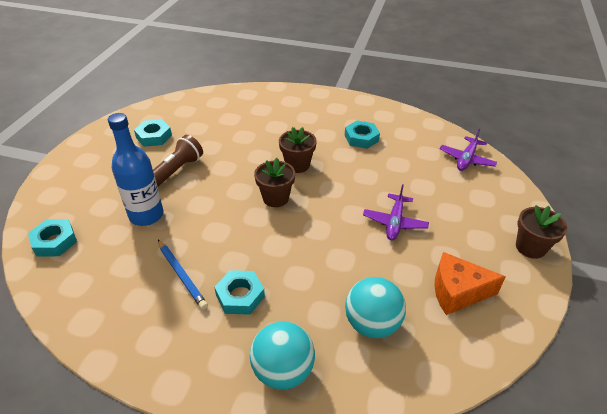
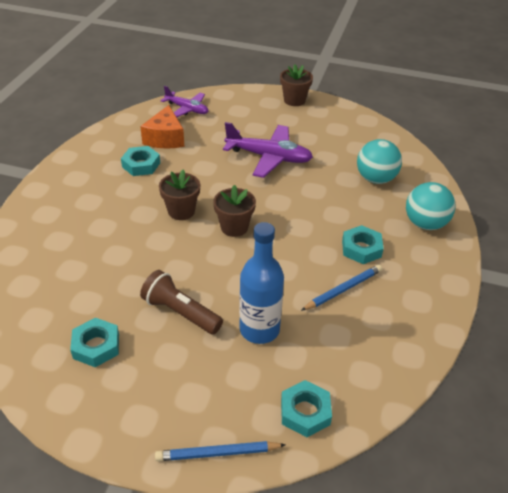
camera: 90 degrees left, 0 degrees up
purple plane [363,184,429,240] -> purple plane [223,122,313,178], size x1.57
orange cheese [434,252,506,315] -> orange cheese moved to [140,105,184,148]
none -> blue pencil [155,441,286,461]

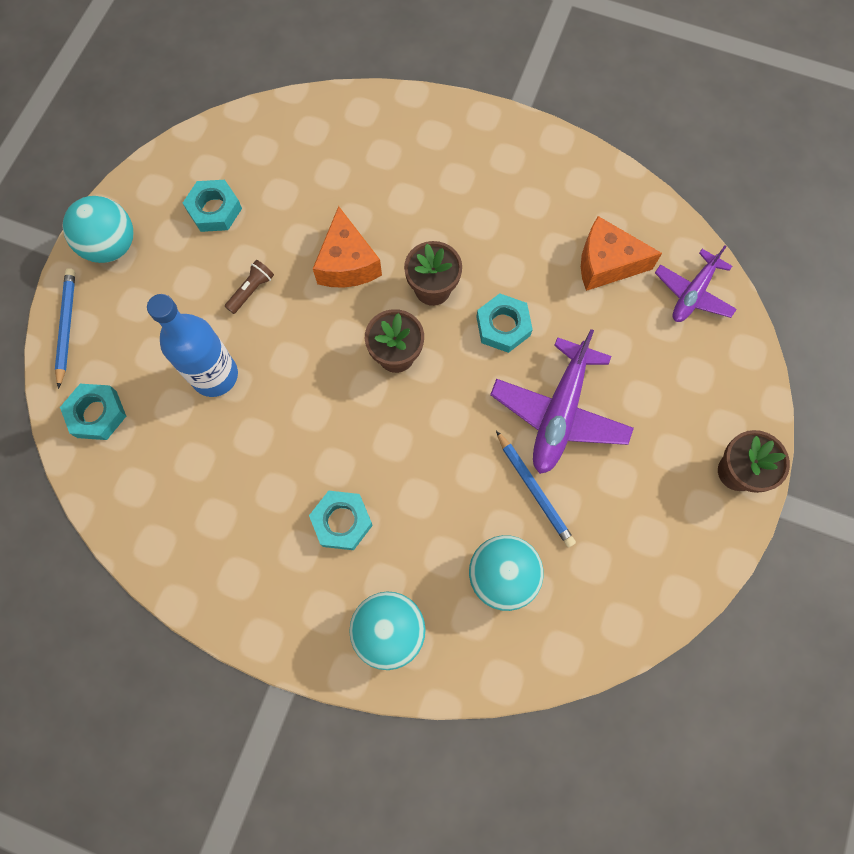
camera: 95 degrees right, 30 degrees up
turquoise nut [121,146,160,176] -> turquoise nut moved to [476,293,533,353]
brown flashlight [140,270,223,335] -> brown flashlight [225,260,274,314], size x0.57
blue pencil [301,265,382,311] -> blue pencil moved to [496,431,576,547]
none -> turquoise ball [62,196,133,263]
none -> orange cheese [313,206,382,288]

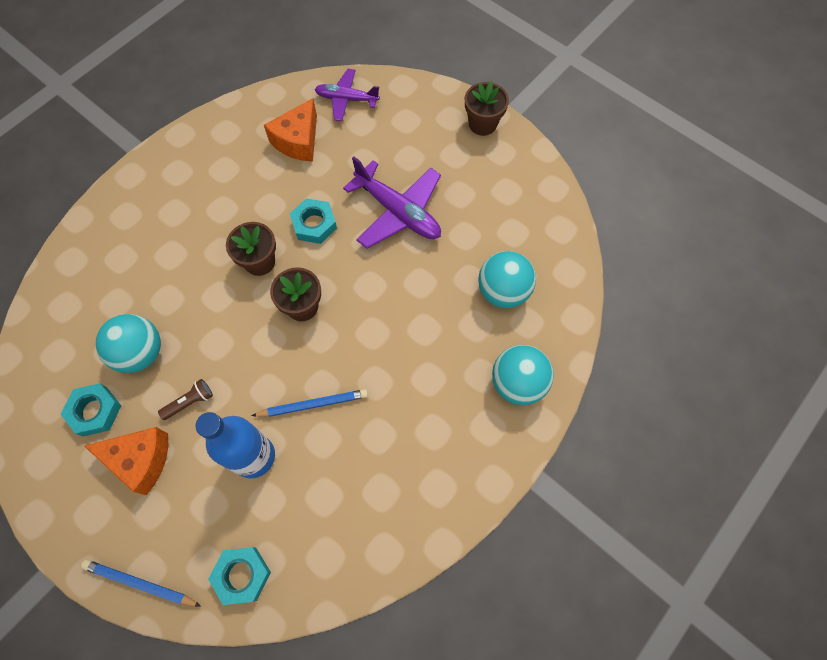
camera: 70 degrees left, 5 degrees down
turquoise ball [62,196,133,263] -> turquoise ball moved to [95,314,161,373]
brown flashlight [225,260,274,314] -> brown flashlight turned 90 degrees clockwise [158,379,213,420]
turquoise nut [309,491,373,550] -> none
orange cheese [313,206,382,288] -> orange cheese moved to [84,427,168,495]
blue pencil [496,431,576,547] -> blue pencil moved to [251,389,368,417]
purple plane [655,245,737,322] -> purple plane turned 135 degrees clockwise [314,69,380,121]

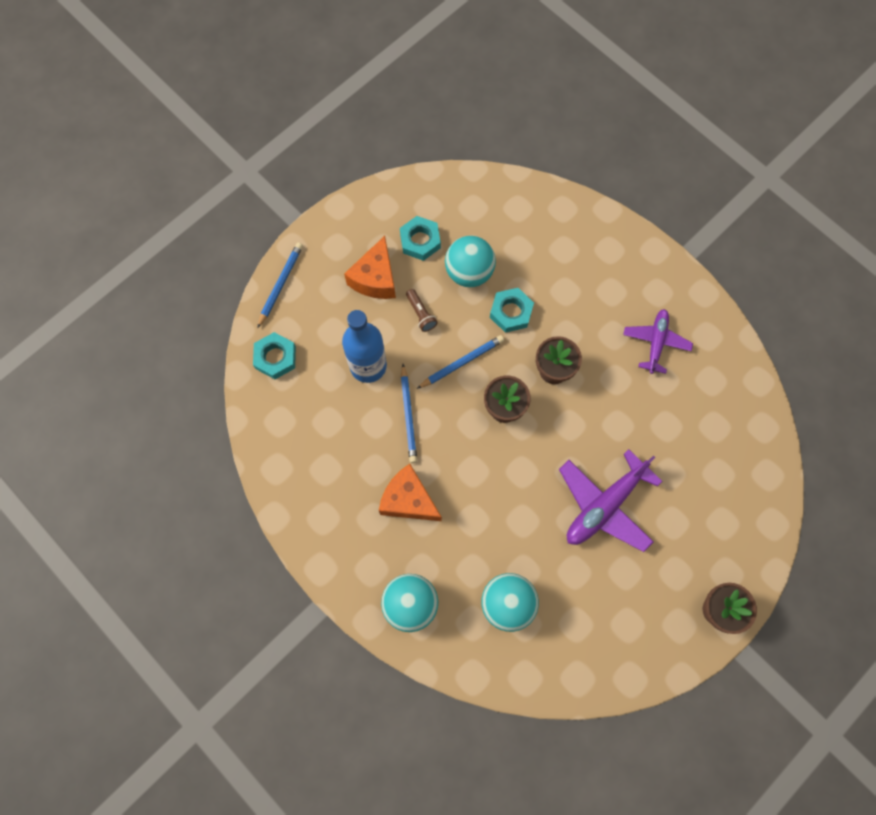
camera: 95 degrees right, 5 degrees up
orange cheese [264,98,317,162] -> orange cheese moved to [379,464,442,521]
turquoise nut [290,198,337,244] -> turquoise nut moved to [490,288,534,333]
purple plane [314,69,380,121] -> purple plane moved to [623,309,693,374]
none -> blue pencil [417,335,504,389]

